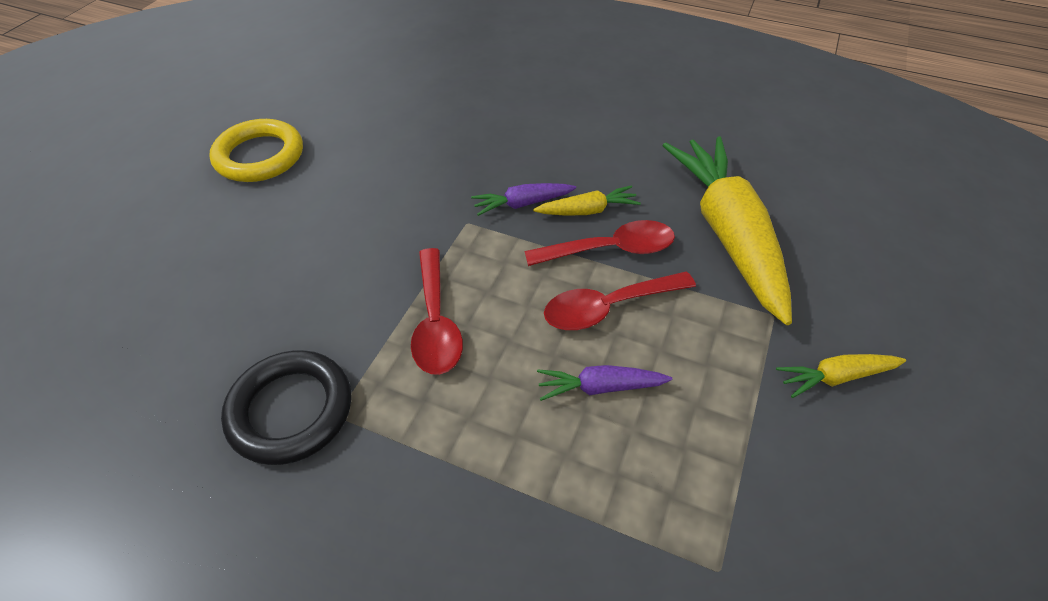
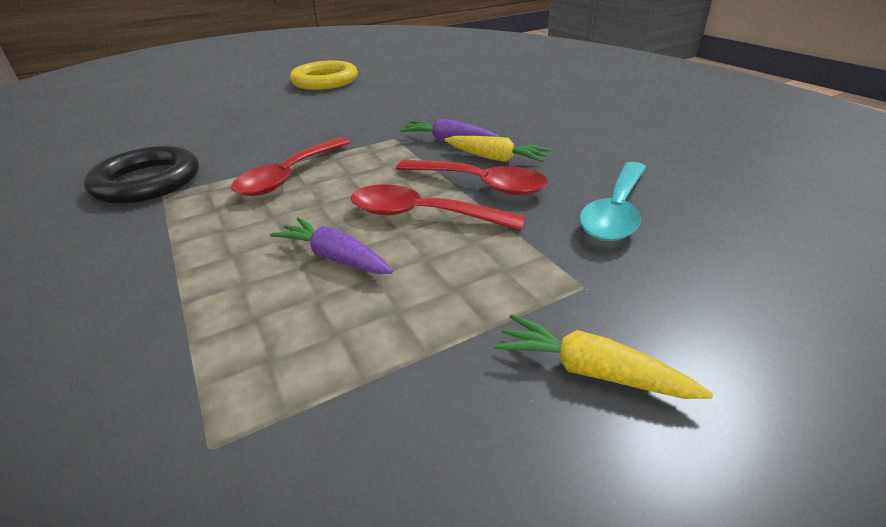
camera: 40 degrees right, 15 degrees down
yellow carrot [663,136,792,325] -> turquoise spoon [579,162,647,241]

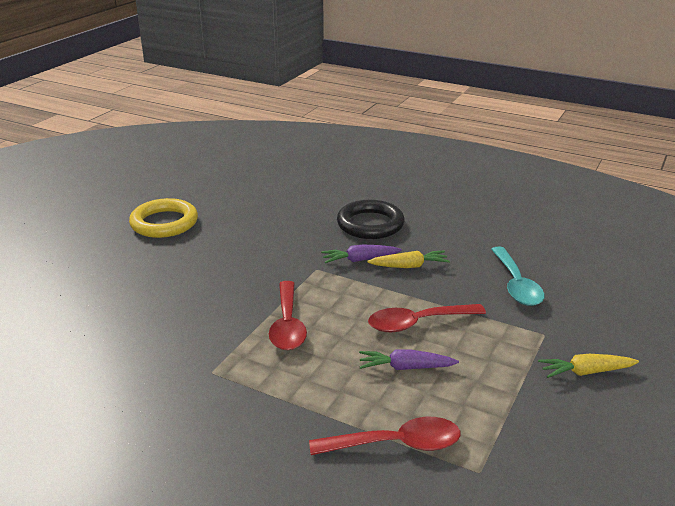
camera: 35 degrees left, 5 degrees down
black ring [84,146,199,204] -> black ring moved to [337,200,405,239]
red spoon [396,160,548,196] -> red spoon moved to [309,417,461,455]

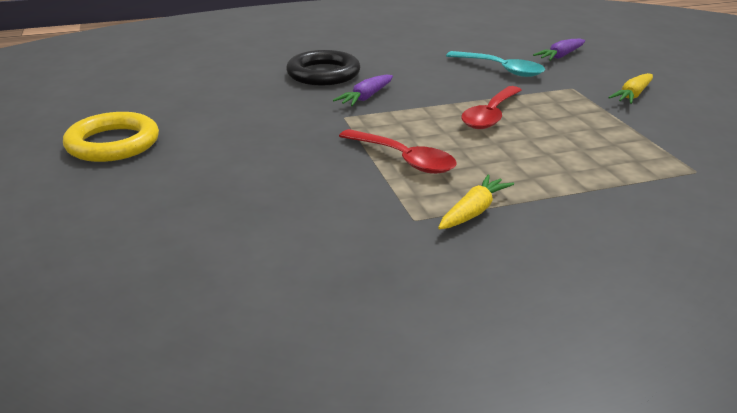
camera: 45 degrees left, 0 degrees up
red spoon [309,417,461,455] -> none
purple carrot [359,350,459,370] -> purple carrot moved to [533,38,585,61]
yellow carrot [367,251,450,268] -> yellow carrot moved to [438,175,514,229]

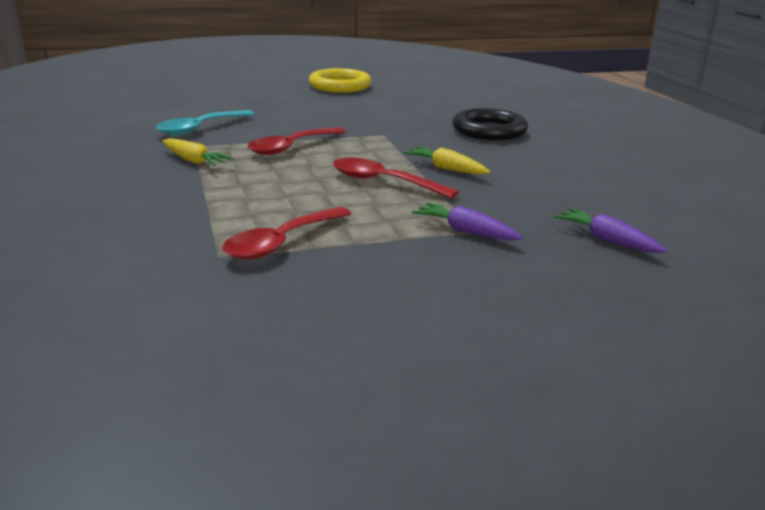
camera: 90 degrees right, 5 degrees down
purple carrot [333,74,393,106] -> purple carrot moved to [412,202,523,240]
turquoise spoon [446,51,545,77] -> turquoise spoon moved to [156,110,255,135]
yellow carrot [608,73,653,104] -> yellow carrot moved to [404,147,490,175]
none -> red spoon [222,207,352,260]

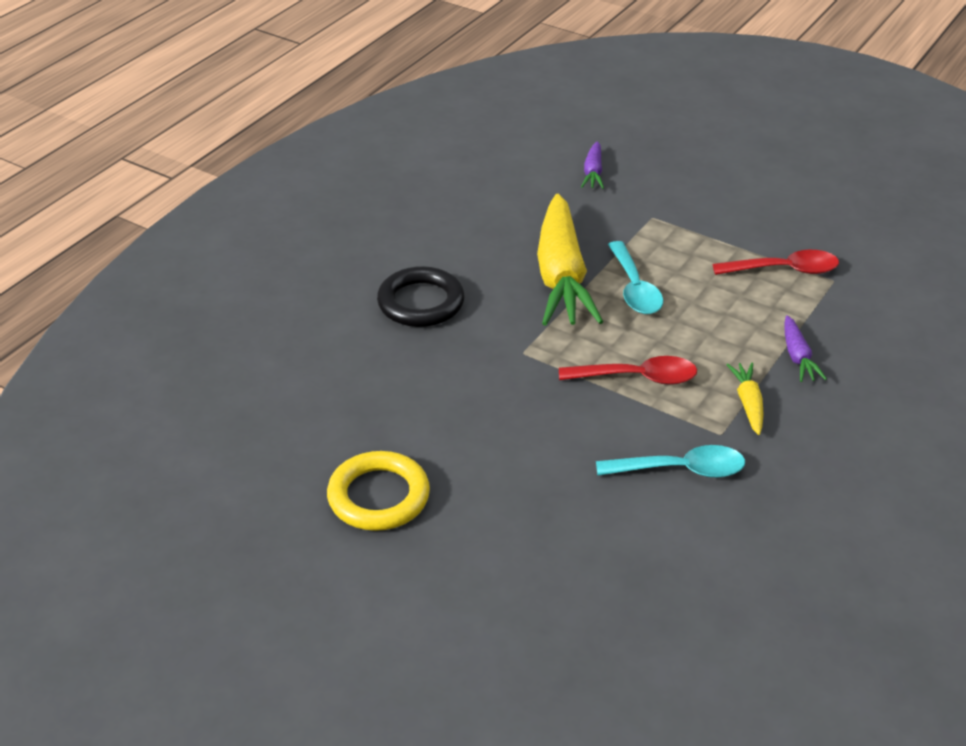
camera: 130 degrees left, 15 degrees up
red spoon [333,158,459,199] -> turquoise spoon [608,241,663,314]
yellow carrot [404,147,490,175] -> yellow carrot [537,194,603,326], size x2.29
purple carrot [412,202,523,240] -> purple carrot moved to [785,315,827,382]

